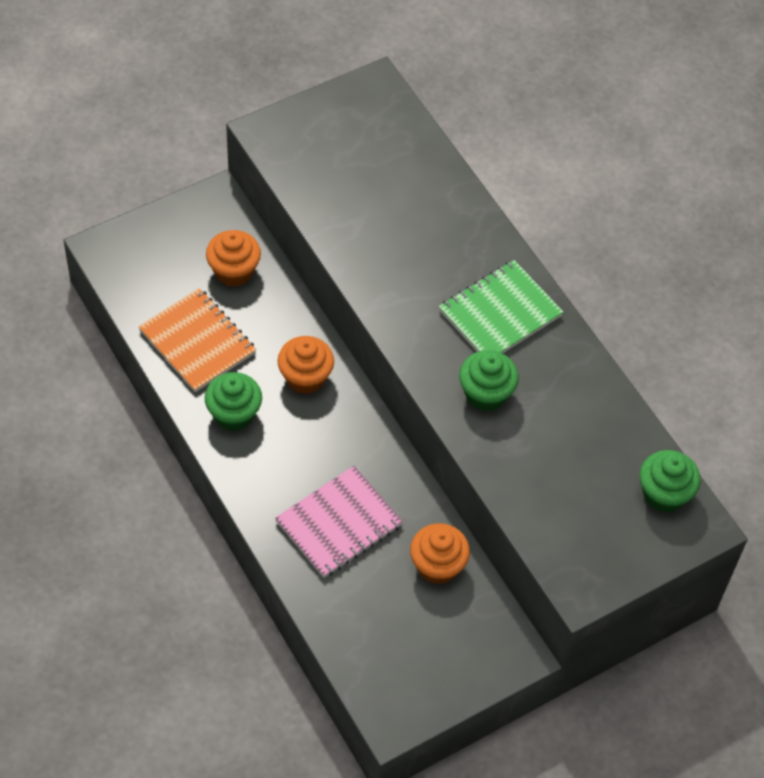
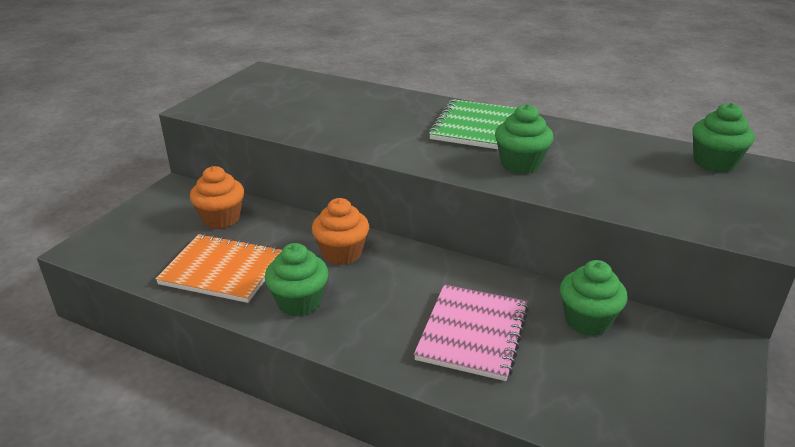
camera: 30 degrees left, 25 degrees down
orange cupcake [410,523,470,584] -> green cupcake [560,260,627,336]

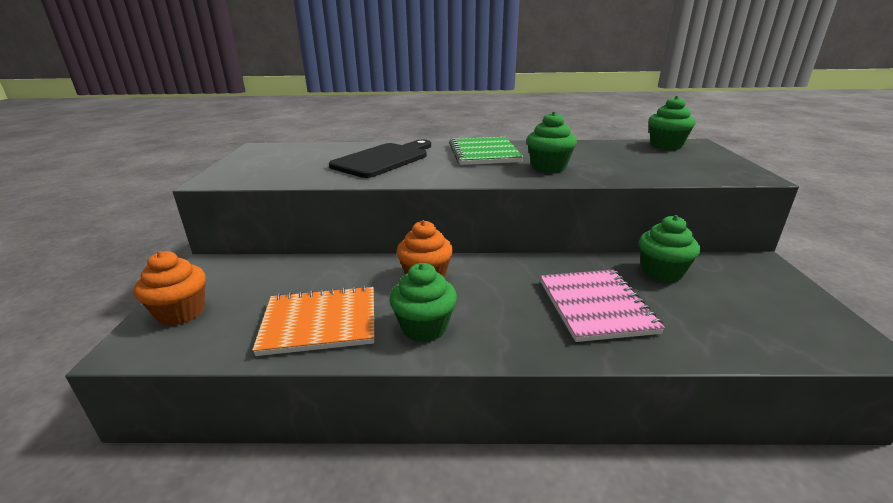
camera: 25 degrees left, 5 degrees down
orange cupcake [190,166,244,229] -> orange cupcake moved to [134,251,206,326]
none -> black cutting board [329,140,431,178]

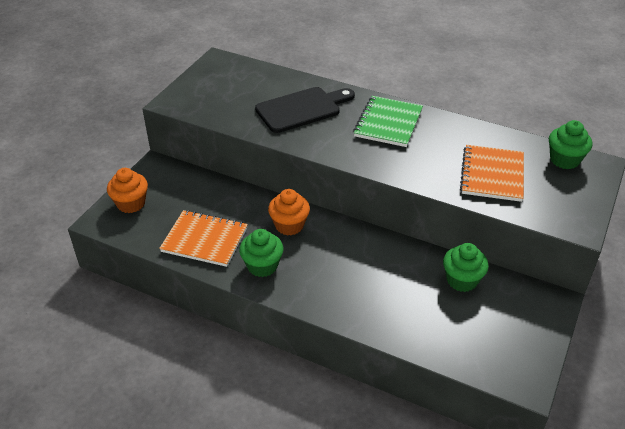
camera: 25 degrees right, 15 degrees up
green cupcake [527,111,577,173] -> none
pink notebook [540,270,665,342] -> none
none -> orange notebook [460,145,524,202]

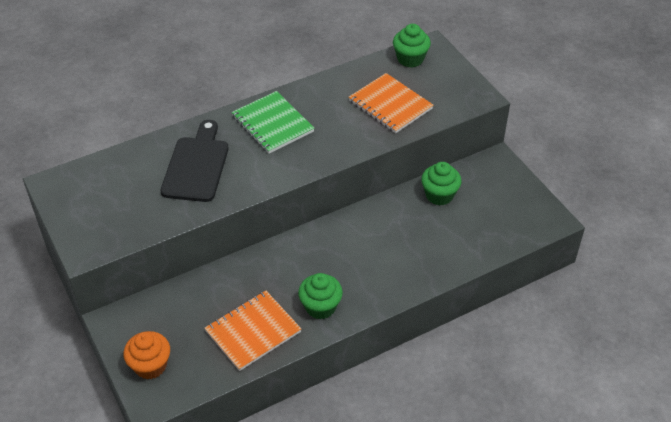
camera: 55 degrees left, 5 degrees up
orange cupcake [268,189,310,236] -> none

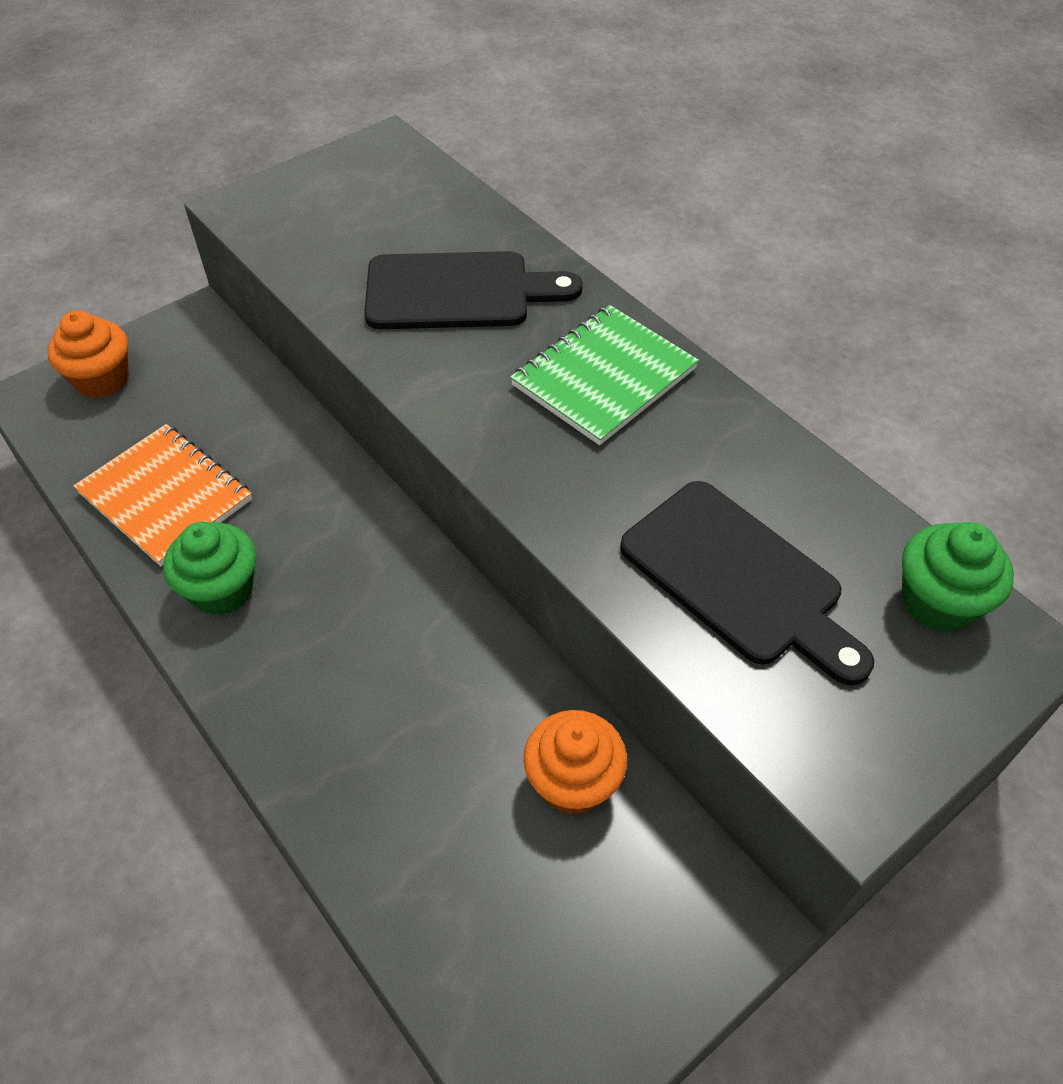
camera: 80 degrees right, 5 degrees up
orange notebook [349,73,433,133] -> black cutting board [620,481,874,686]
green cupcake [421,162,462,205] -> orange cupcake [523,710,627,815]

